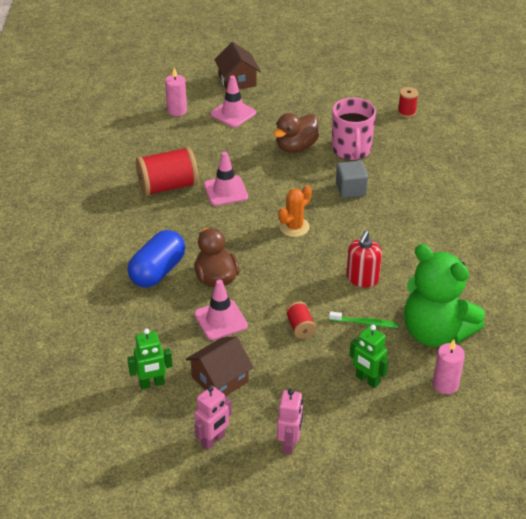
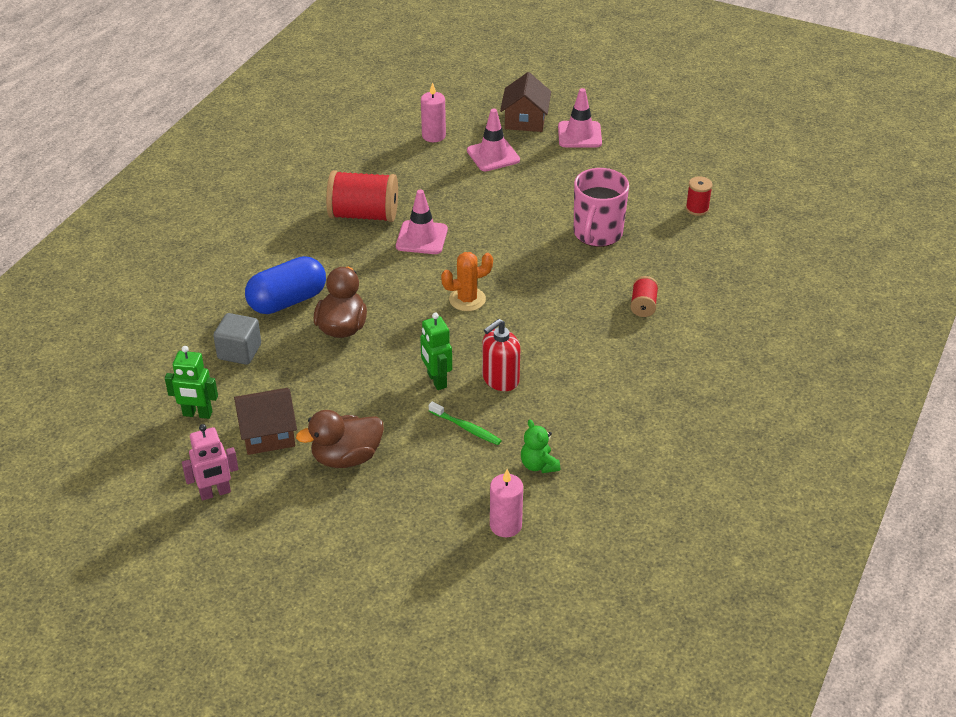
camera: 25 degrees right, 0 degrees up
pink traffic cone [194,280,248,340] -> pink traffic cone moved to [558,88,602,148]
brown duck [273,113,319,153] -> brown duck moved to [296,410,384,468]
pink robot [277,389,303,455] -> none
red spool [286,301,316,339] -> red spool moved to [630,276,658,317]
grey cube [336,161,368,198] -> grey cube moved to [213,313,261,365]
green robot [350,325,389,388] -> green robot moved to [420,313,452,390]
green teddy bear [404,244,485,347] -> green teddy bear [521,420,560,473], size x0.40

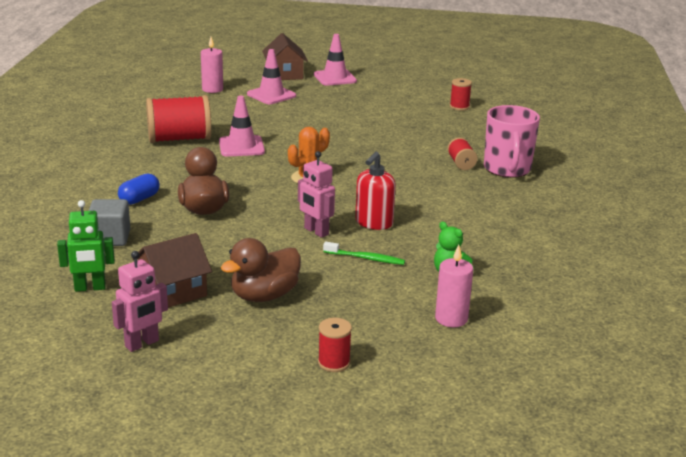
camera: 20 degrees left, 15 degrees down
blue capsule [245,256,326,314] -> blue capsule [118,173,159,205], size x0.56
green robot [420,313,452,390] -> pink robot [298,151,335,238]
pink mug [574,168,629,247] -> pink mug moved to [484,105,540,178]
none -> red spool [318,318,352,372]

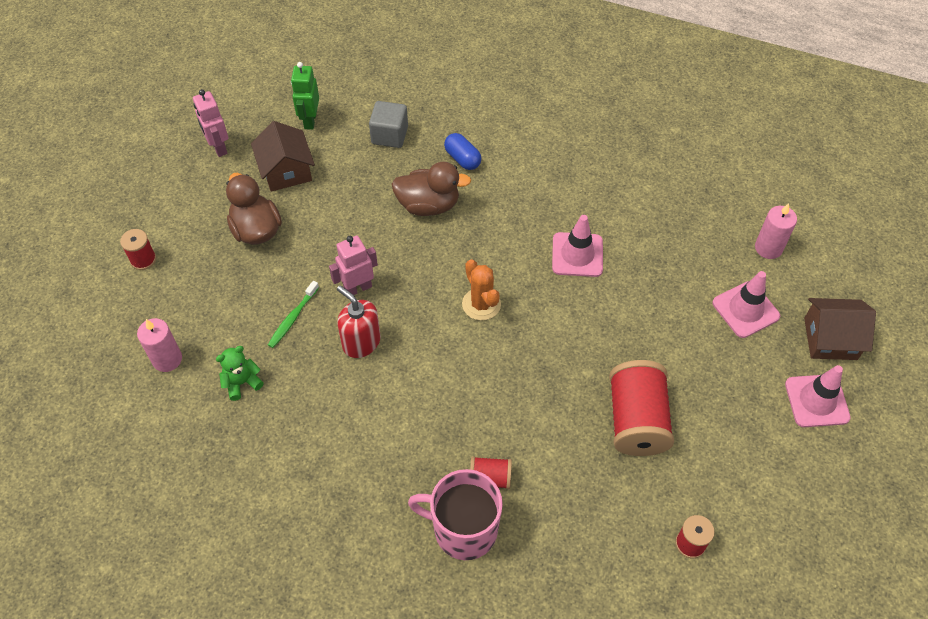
camera: 105 degrees right, 30 degrees up
red spool [146,95,211,143] -> red spool moved to [609,360,674,456]

